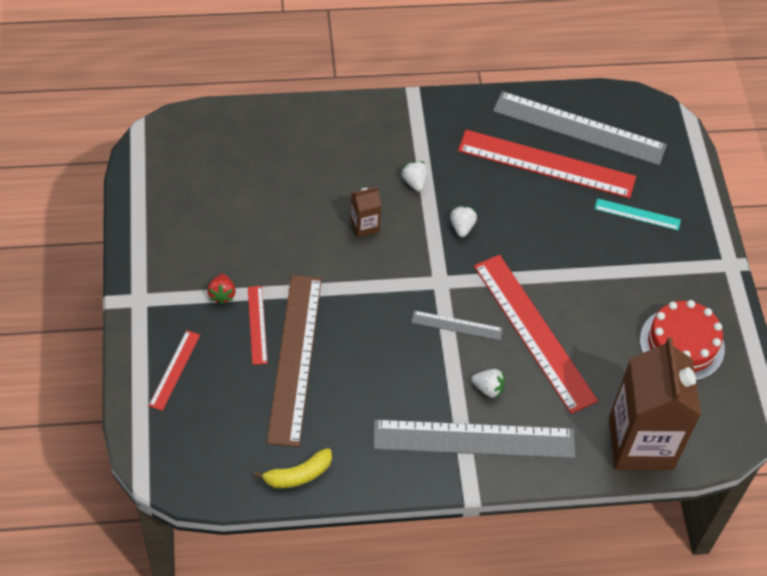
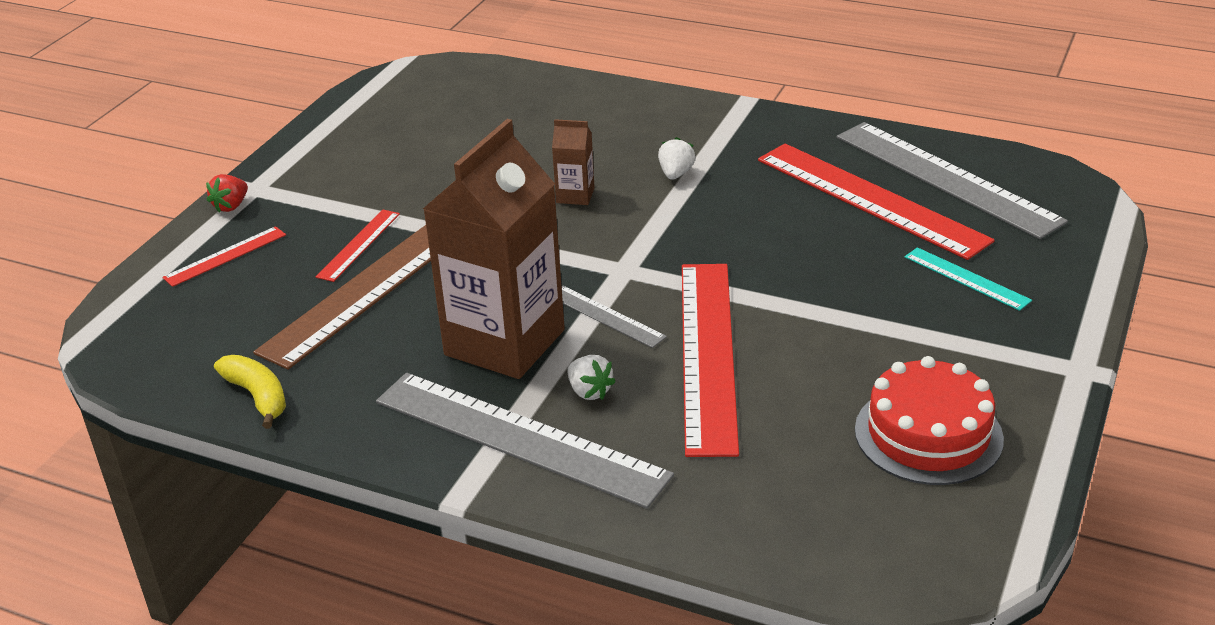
camera: 35 degrees right, 20 degrees down
red strawberry [207,274,236,305] -> red strawberry moved to [206,174,248,213]
yellow banana [254,448,332,488] -> yellow banana turned 135 degrees counterclockwise [214,355,286,429]
white strawberry [450,206,477,237] -> none
brown carton [609,337,701,470] -> brown carton moved to [423,119,565,379]

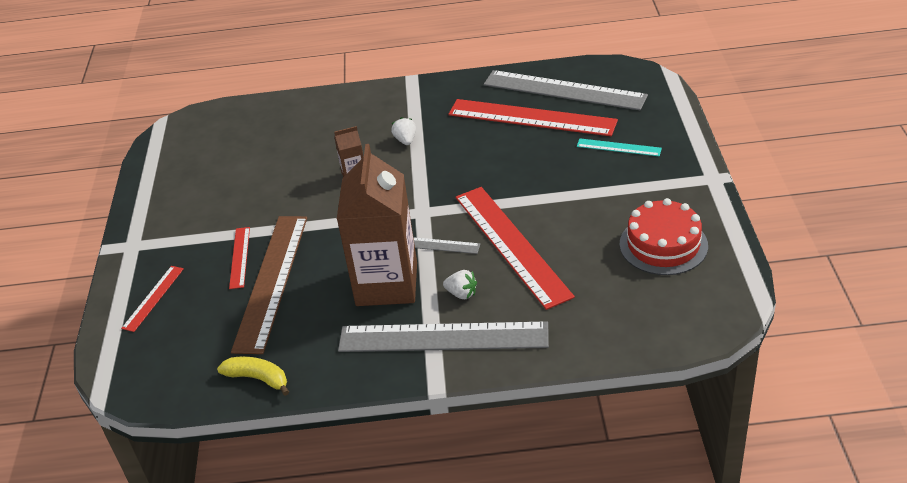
camera: 25 degrees left, 5 degrees up
red strawberry [206,174,248,213] -> none

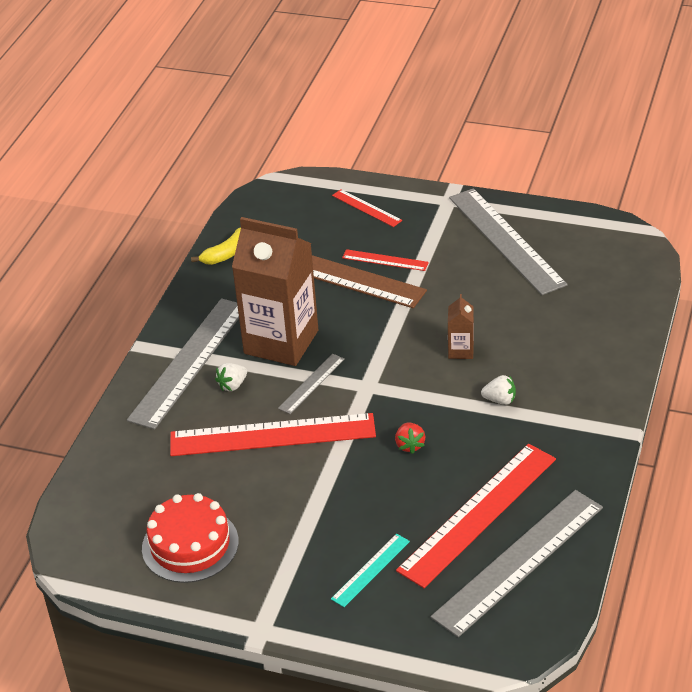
camera: 110 degrees right, 0 degrees up
none -> red strawberry [395,423,426,454]
none -> grey ruler [449,188,568,295]

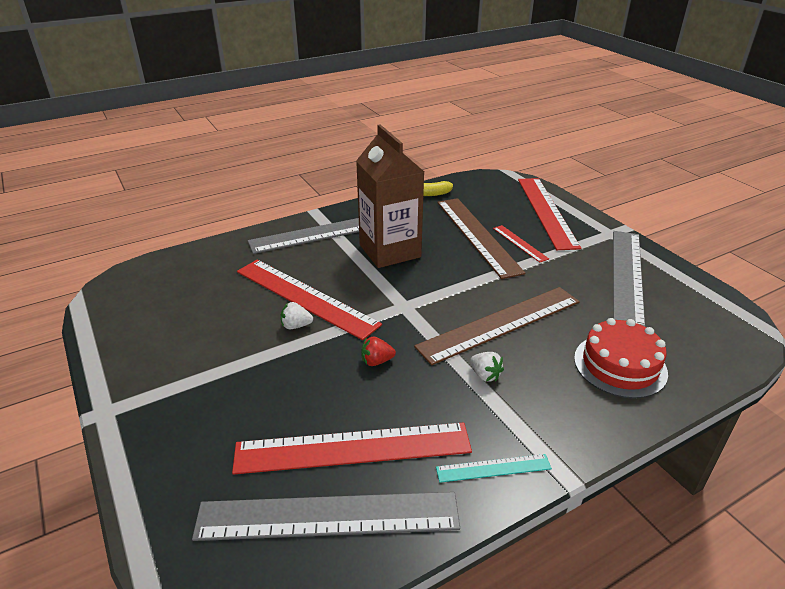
camera: 40 degrees right, 5 degrees down
red cake [142,493,239,583] -> red cake moved to [574,318,668,399]
white strawberry [215,363,247,391] -> white strawberry moved to [281,302,313,329]
grey ruler [278,354,345,414] -> none
turquoise ruler [331,534,410,607] -> turquoise ruler moved to [436,454,552,483]
red ruler [332,189,402,227] -> red ruler [518,178,581,250], size x2.11
red strawberry [395,423,426,454] -> red strawberry turned 45 degrees clockwise [361,336,396,366]
brown carton [448,294,474,359] -> brown ruler [414,287,580,365]

